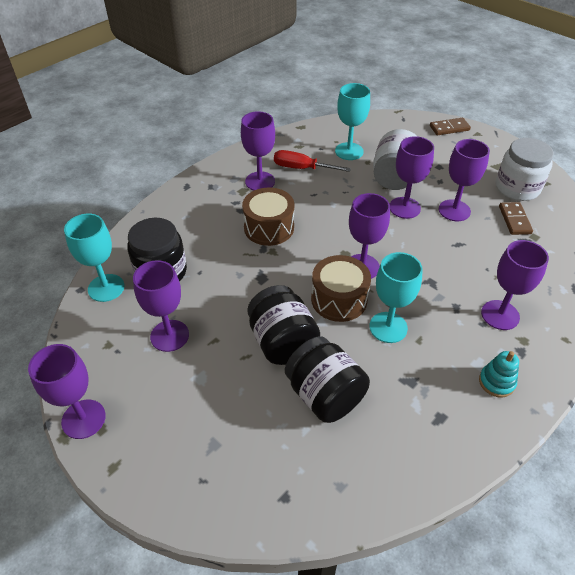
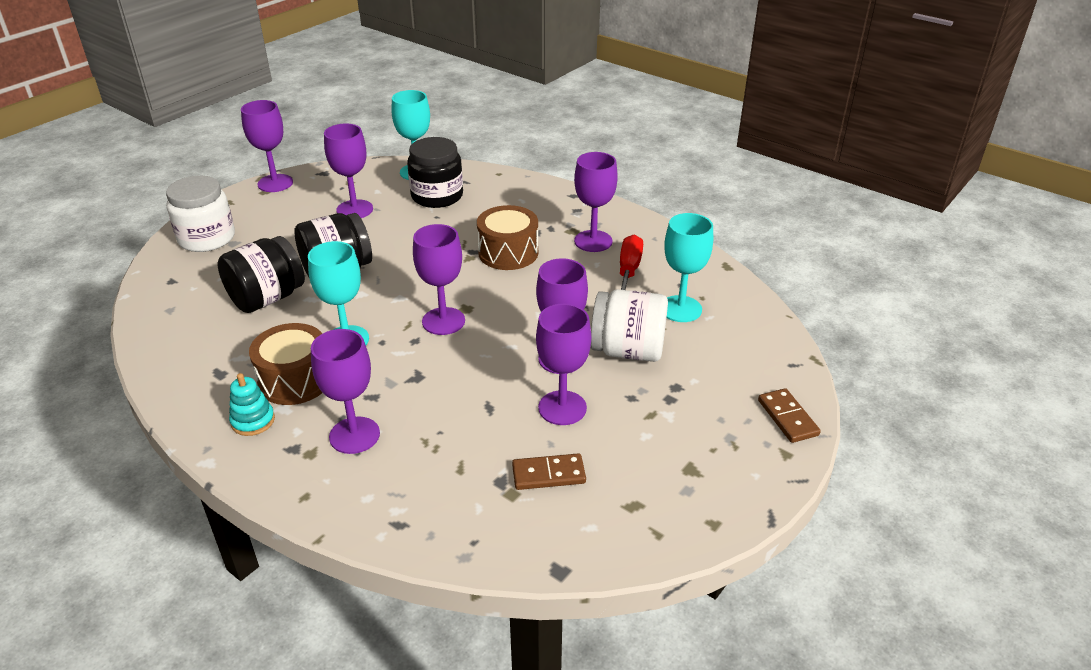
camera: 85 degrees right, 10 degrees down
brown drum [311,255,371,322] -> brown drum moved to [249,323,322,405]
white jar [496,138,554,201] -> white jar moved to [166,176,235,252]

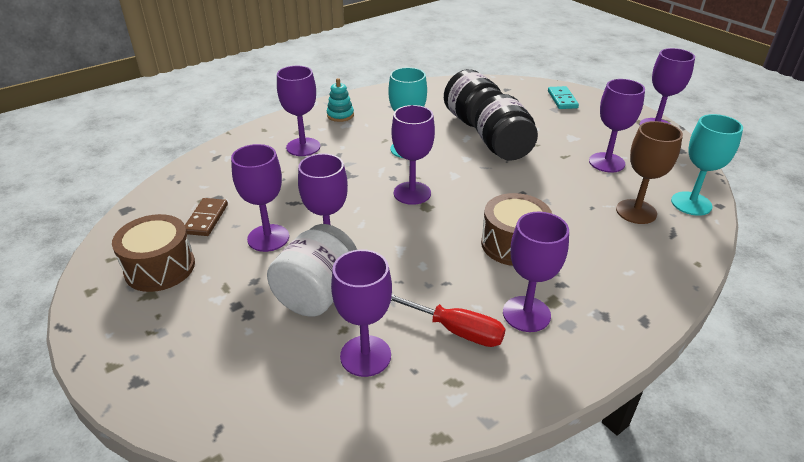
camera: 105 degrees right, 0 degrees up
white jar [166,176,235,252] -> turquoise domino [548,86,579,109]
brown drum [249,323,322,405] -> brown drum moved to [112,214,195,292]
black jar [407,137,463,208] -> brown goblet [616,121,683,224]
turquoise goblet [664,213,713,322] -> purple goblet [331,249,392,377]
brown domino [758,388,821,443] -> none

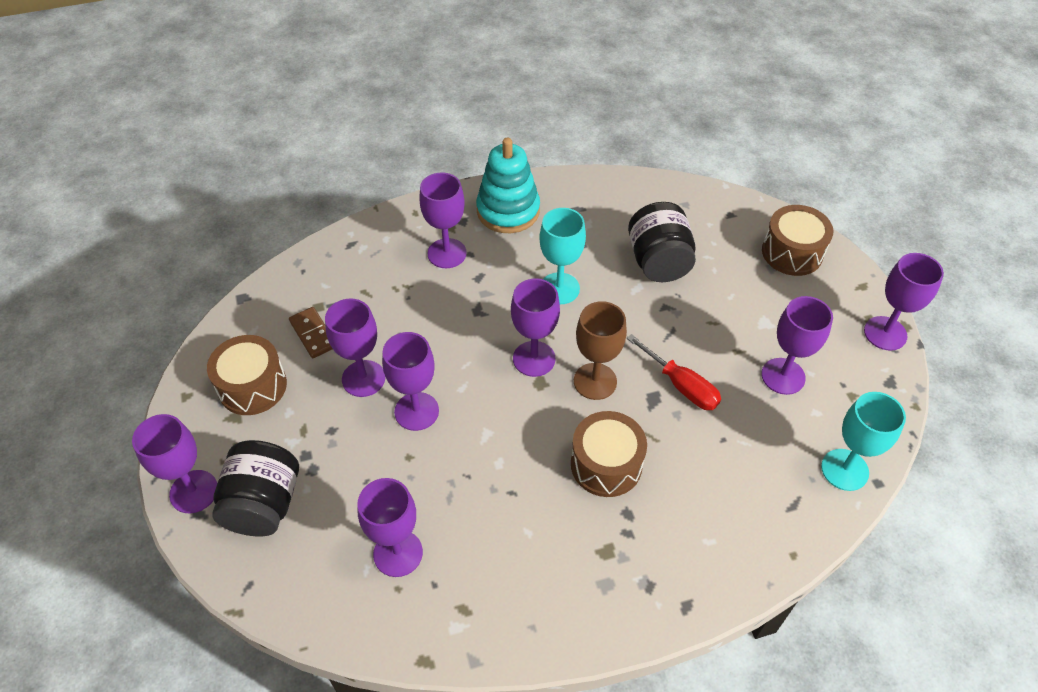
camera: 20 degrees right, 15 degrees up
brown domino [185,198,228,236] -> brown domino turned 60 degrees counterclockwise [289,307,332,358]
white jar [267,224,357,317] -> none
turquoise stacking toy [327,78,354,122] -> turquoise stacking toy [476,138,540,233], size x1.94
red screwdriver [391,294,505,347] -> red screwdriver moved to [626,334,721,410]
black jar [475,94,538,161] -> black jar moved to [212,440,299,536]
purple goblet [503,212,569,332] -> purple goblet moved to [132,414,217,513]
turquoise domino [548,86,579,109] -> brown drum [762,205,833,276]
brown goblet [616,121,683,224] -> brown goblet moved to [574,301,627,400]

